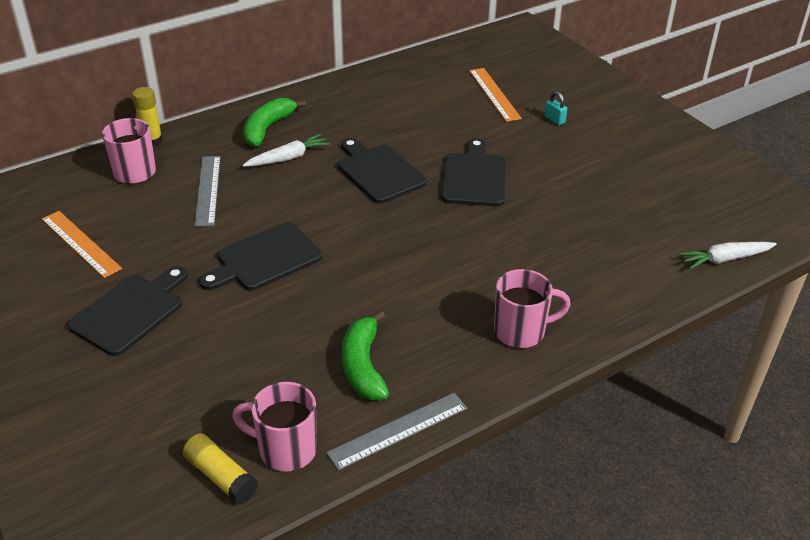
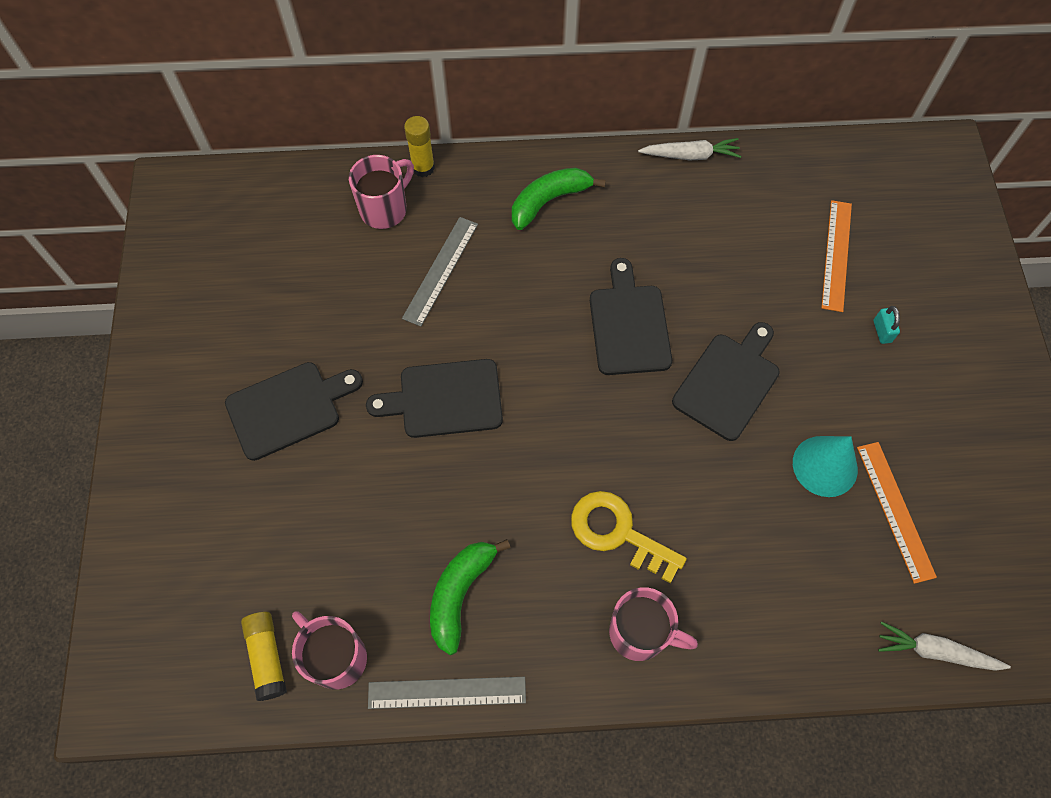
camera: 30 degrees right, 25 degrees up
orange ruler [42,211,122,278] -> orange ruler moved to [857,442,937,584]
white carrot [243,134,330,167] -> white carrot moved to [638,138,741,160]
none -> yellow key [571,491,687,583]
none -> turquoise cone [793,436,858,497]

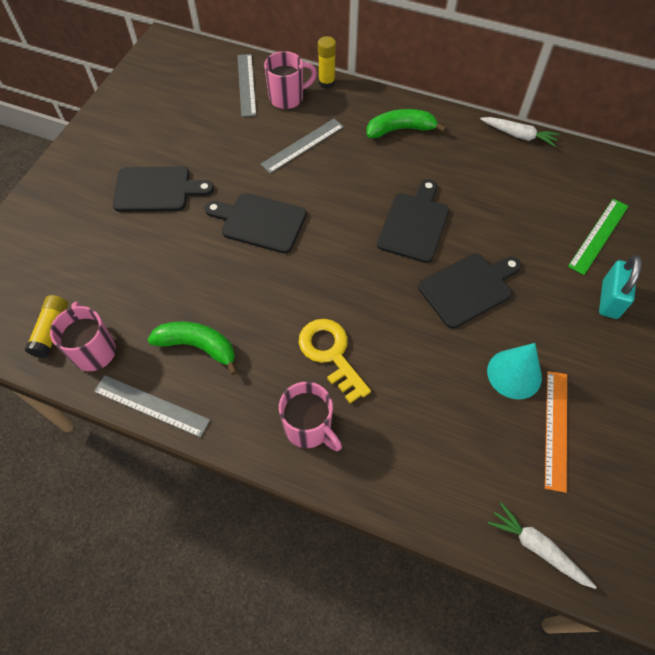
camera: 25 degrees right, 5 degrees down
green banana [430,539,511,655] -> green banana turned 60 degrees clockwise [147,322,238,375]
orange ruler [821,200,852,312] -> green ruler [568,199,629,275]
turquoise padlock [873,306,900,344] -> turquoise padlock [599,255,642,319], size x1.89
none -> grey ruler [237,54,257,117]

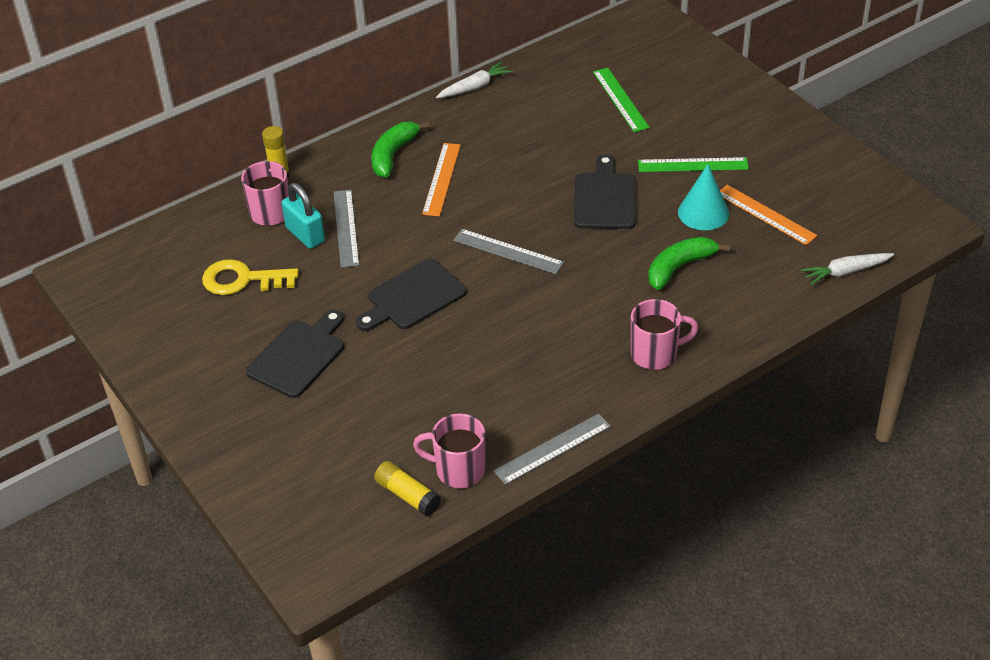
camera: 55 degrees left, 15 degrees down
green banana [147,322,238,375] -> green banana moved to [648,236,730,290]
grey ruler [237,54,257,117] -> grey ruler moved to [453,229,564,274]
yellow key [299,319,371,403] -> yellow key moved to [202,259,299,295]
black cutting board [377,179,449,263] -> none
turquoise padlock [599,255,642,319] -> turquoise padlock moved to [281,183,325,249]
none -> orange ruler [422,143,461,217]
none -> green ruler [638,157,749,172]

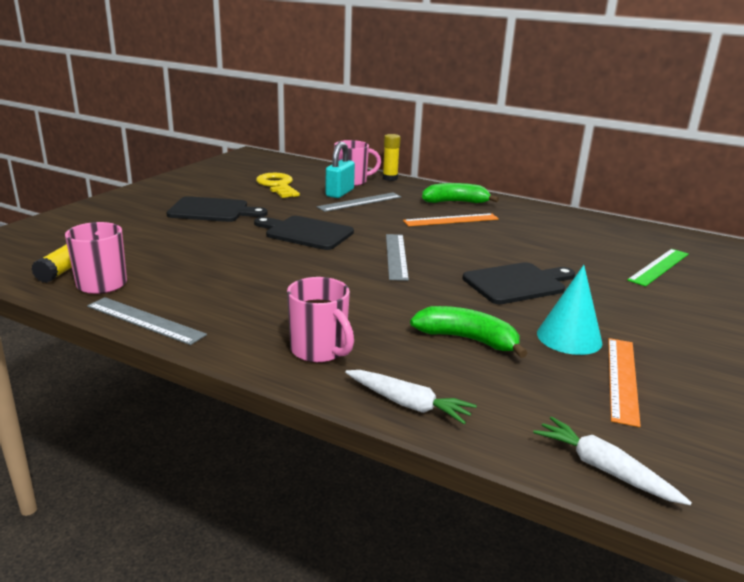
camera: 60 degrees right, 20 degrees down
white carrot [436,61,512,98] -> white carrot moved to [345,370,477,424]
green ruler [638,157,749,172] -> none

